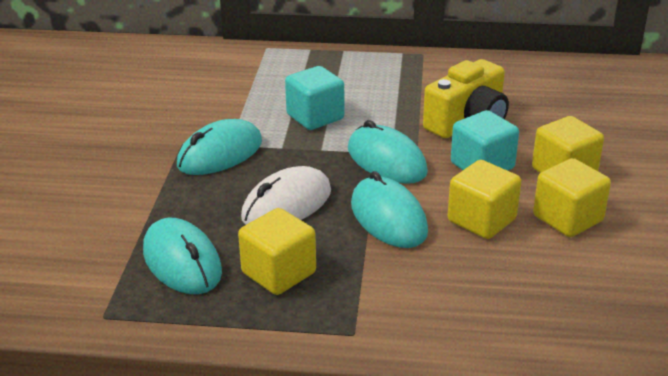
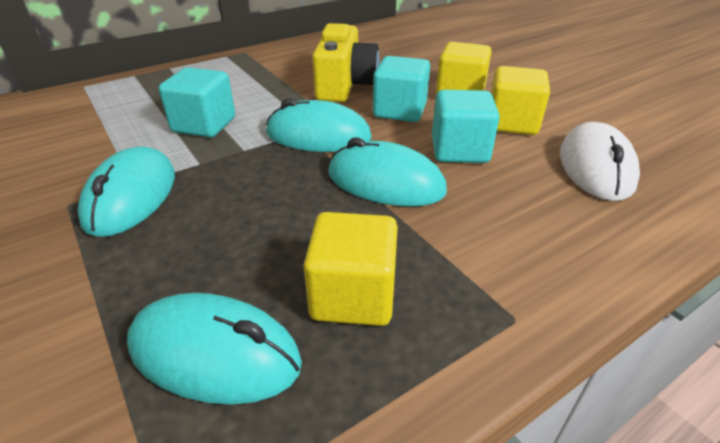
camera: 40 degrees left, 5 degrees up
white mouse [241,166,331,225] -> white mouse moved to [560,122,640,201]
yellow cube [448,160,521,239] -> turquoise cube [432,90,500,163]

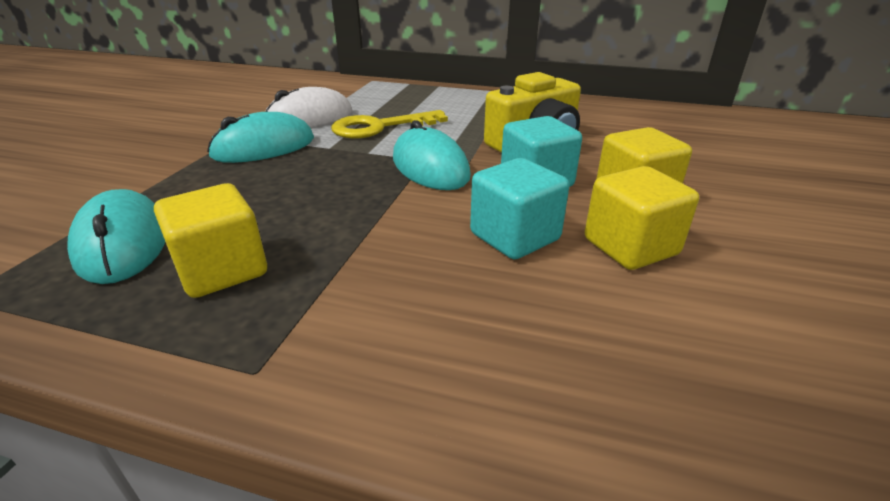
camera: 50 degrees right, 5 degrees down
turquoise cube [159,67,235,137] -> yellow key [331,110,448,139]
turquoise mouse [328,137,447,207] -> none
white mouse [560,122,640,201] -> white mouse moved to [265,87,352,128]

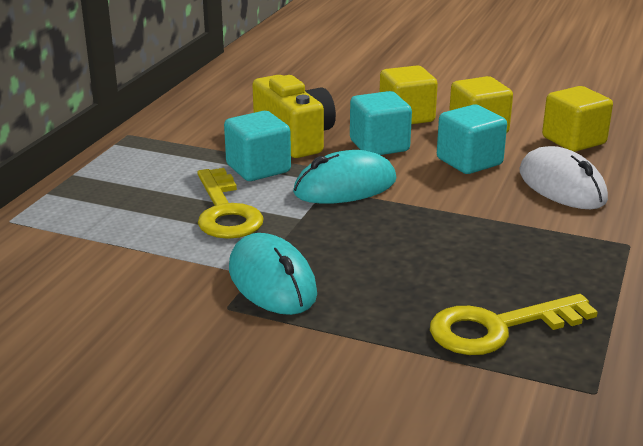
camera: 85 degrees left, 5 degrees down
turquoise mouse [67,189,165,284] -> yellow key [430,294,598,355]
yellow cube [154,183,267,298] -> yellow cube moved to [542,86,613,152]
white mouse [265,87,352,128] -> white mouse moved to [520,146,608,209]
none -> turquoise cube [224,111,291,181]

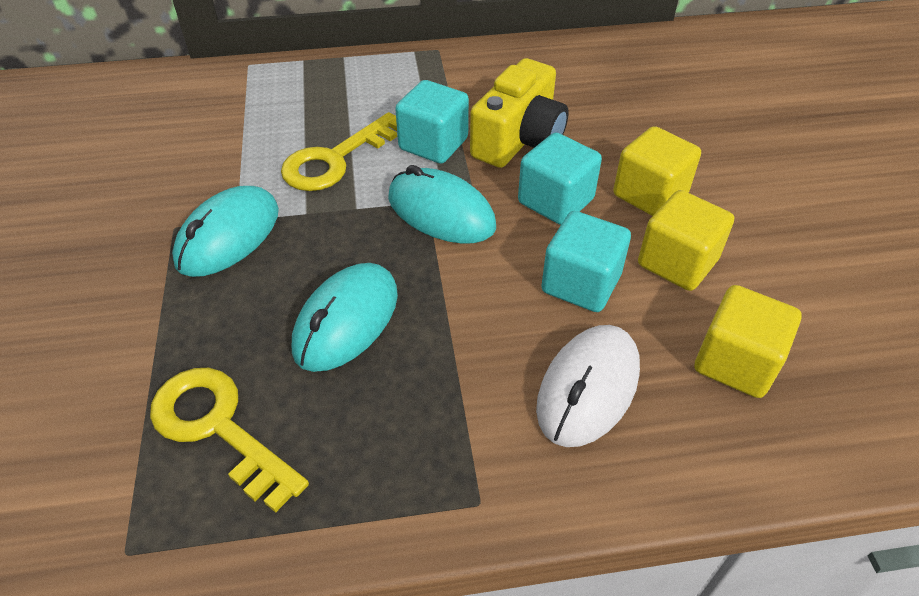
camera: 60 degrees right, 20 degrees up
none -> turquoise mouse [292,263,398,372]

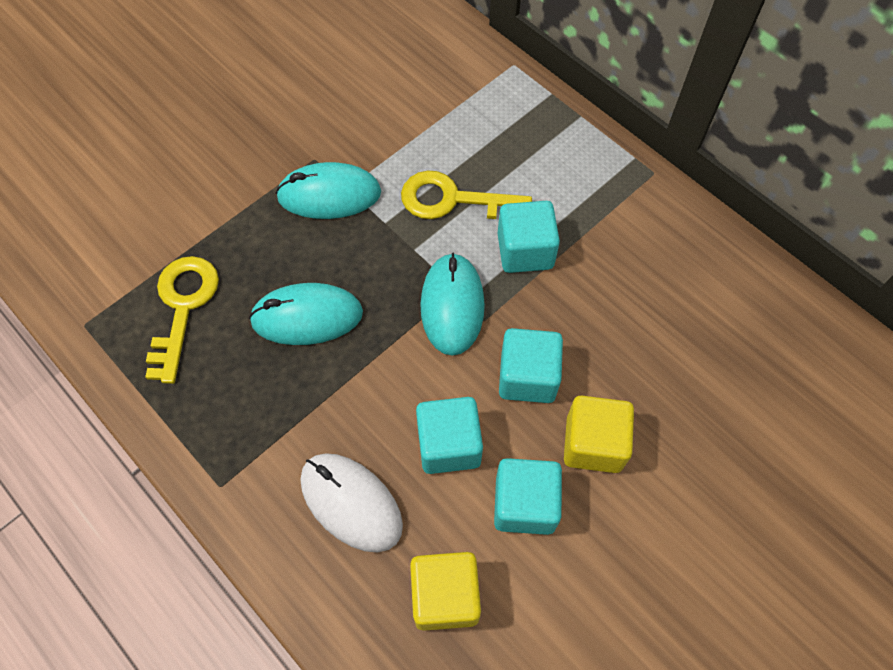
camera: 55 degrees right, 15 degrees up
yellow camera [470,58,569,168] -> none
white mouse [536,325,640,447] -> white mouse turned 45 degrees clockwise [300,453,403,552]
yellow cube [638,190,734,291] -> turquoise cube [494,458,562,535]

